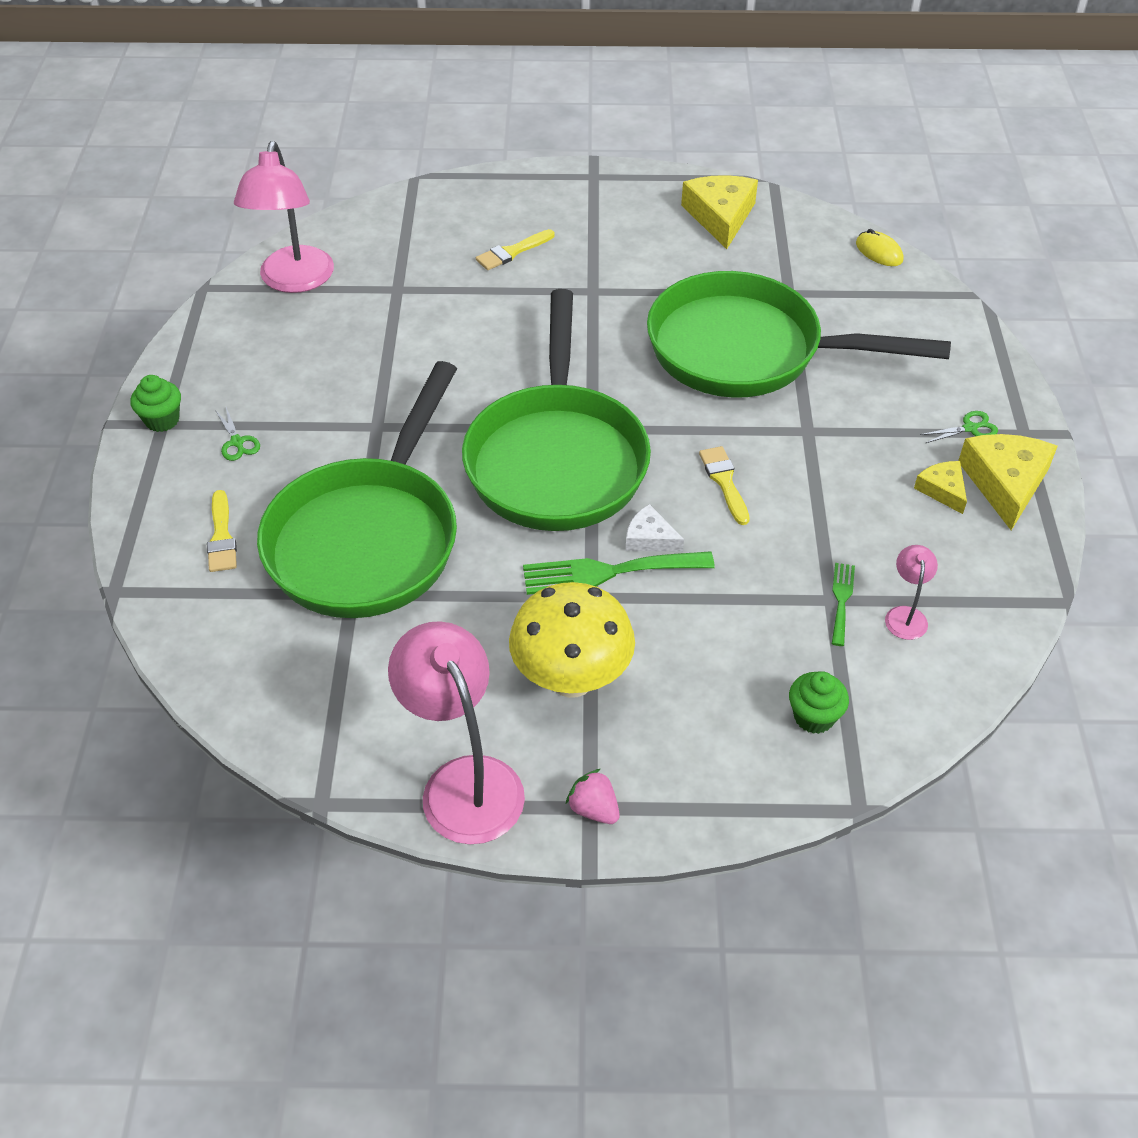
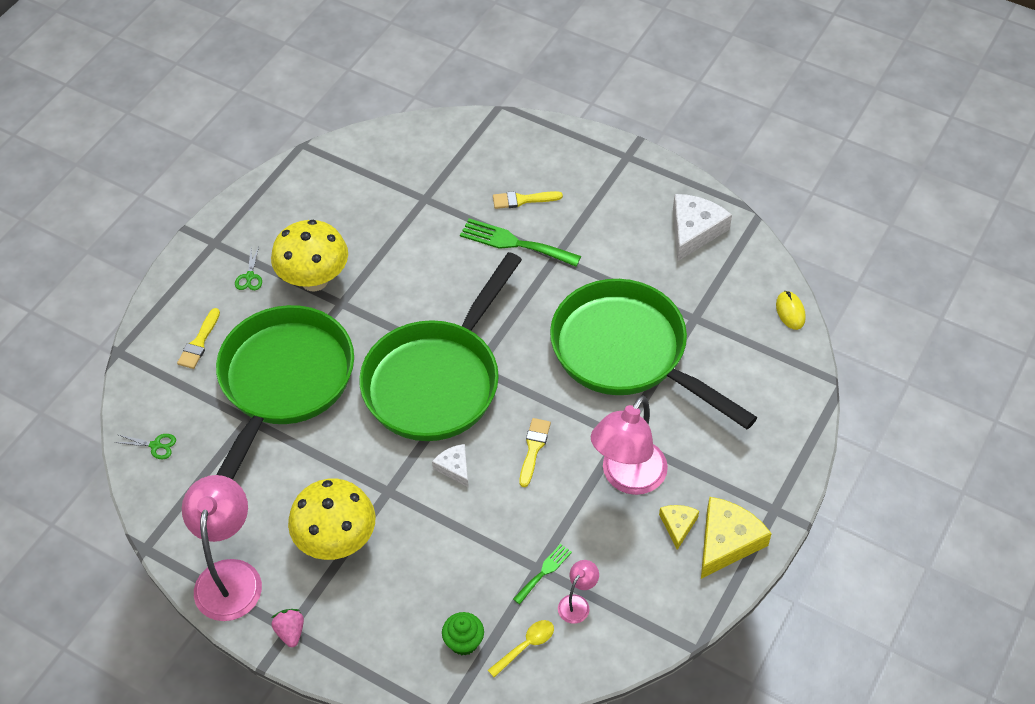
camera: 30 degrees right, 5 degrees up
green cupcake [131,375,181,432] -> none
pink lamp [234,141,334,293] -> pink lamp moved to [591,395,668,495]
green pan [257,361,457,618] -> green pan turned 150 degrees clockwise [216,305,354,480]
green fork [523,551,715,595] -> green fork moved to [460,218,581,267]
yellow cheese [681,175,758,249] -> white cheese [673,194,732,262]
green scissors [920,411,998,443] -> green scissors moved to [114,434,176,459]
none -> yellow mushroom [271,220,348,292]
none -> yellow spoon [488,620,554,677]

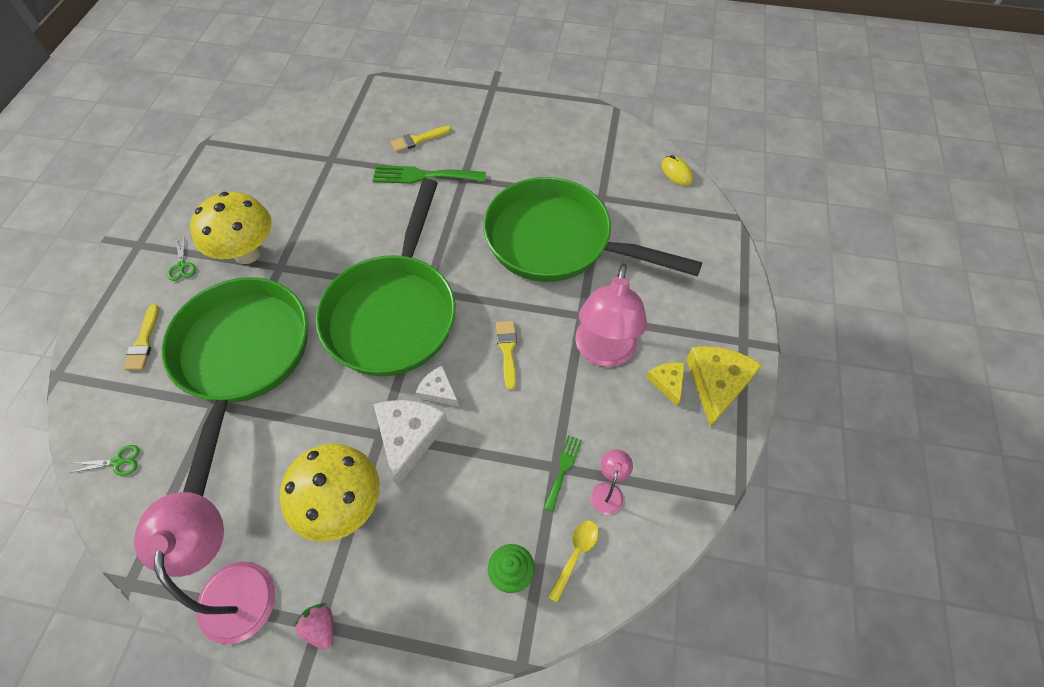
camera: 20 degrees left, 5 degrees up
white cheese [673,194,732,262] -> white cheese moved to [373,400,448,487]

